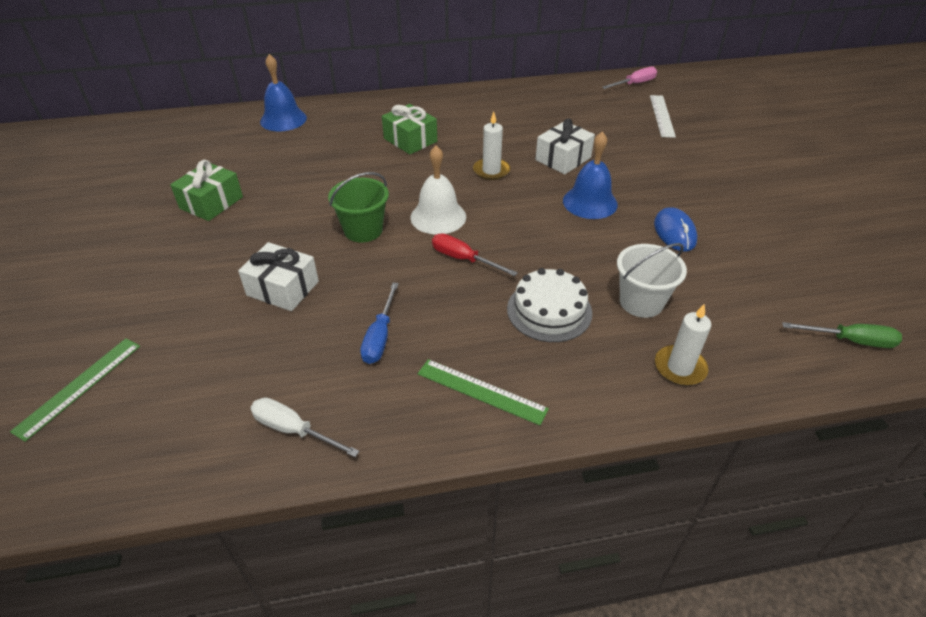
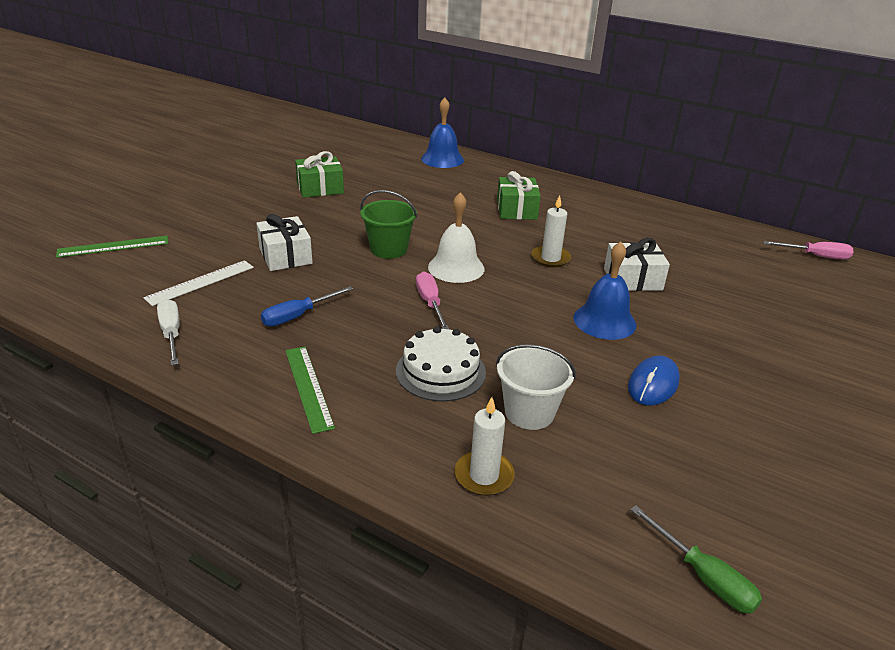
camera: 40 degrees right, 10 degrees down
red screwdriver [432,233,518,276] -> pink screwdriver [416,271,450,330]
white ruler [650,95,676,138] -> white ruler moved to [144,260,254,306]

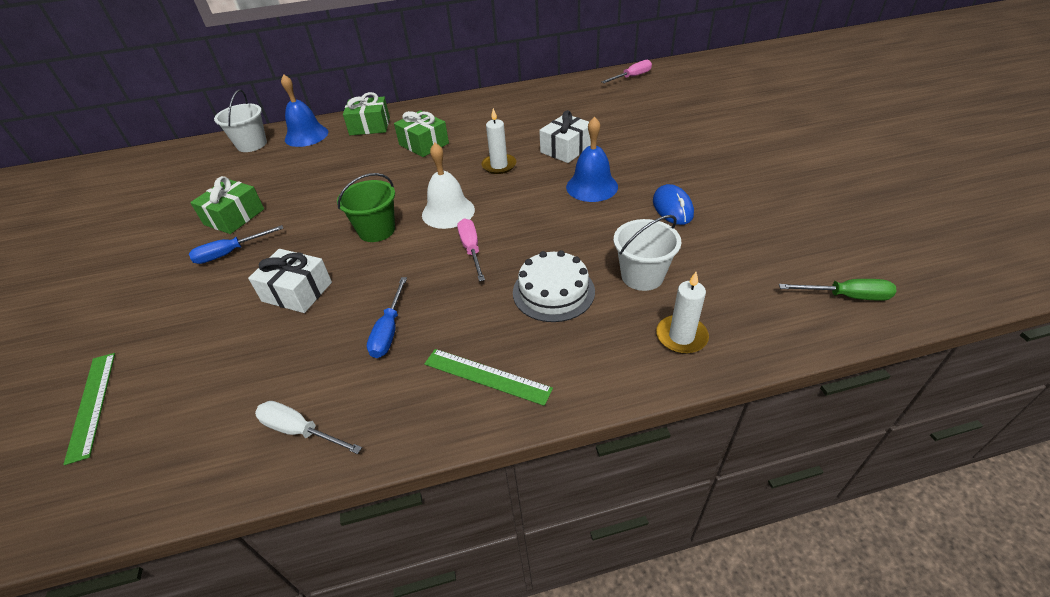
camera: 40 degrees left, 10 degrees up
green ruler [56,236,168,258] -> green ruler turned 45 degrees counterclockwise [63,353,115,465]
white ruler [144,260,254,306] -> none
pink screwdriver [416,271,450,330] -> pink screwdriver turned 45 degrees clockwise [457,218,485,281]
none -> blue screwdriver [189,225,283,264]
none -> white bucket [214,89,267,152]
none -> green gift [343,92,390,135]

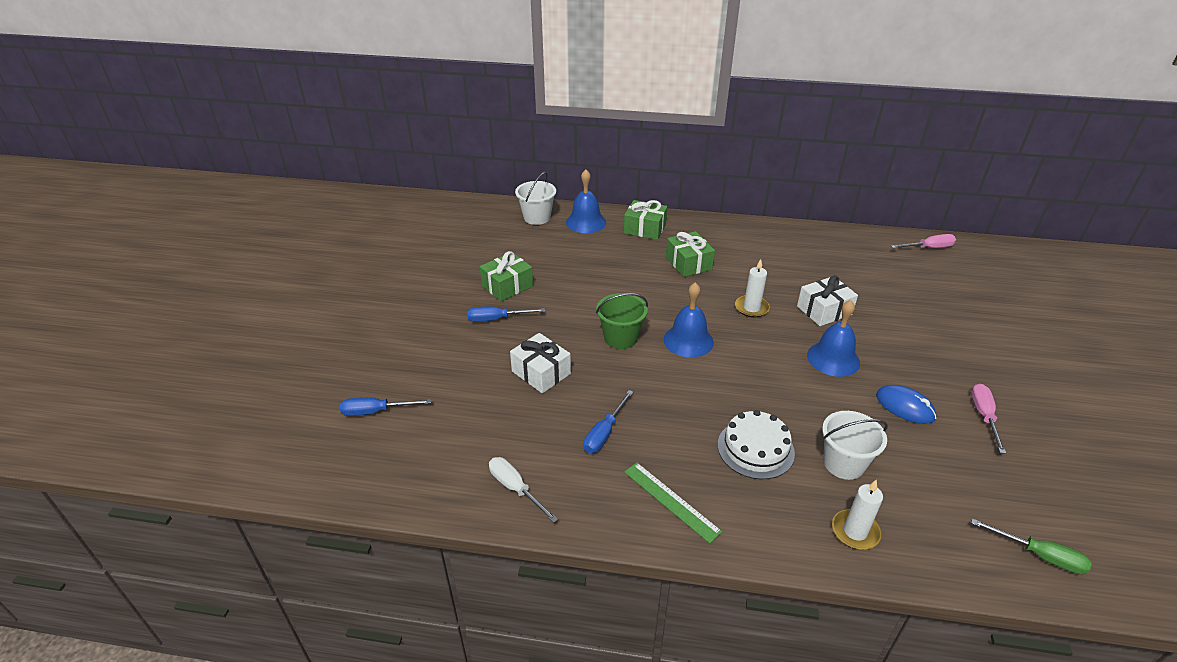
camera: 20 degrees right, 5 degrees down
green ruler [63,353,115,465] -> blue screwdriver [340,397,431,416]
white bell [422,143,475,229] -> blue bell [664,282,714,358]
pink screwdriver [457,218,485,281] -> pink screwdriver moved to [971,384,1006,454]
blue mouse [653,184,694,225] -> blue mouse turned 60 degrees counterclockwise [876,385,936,424]

